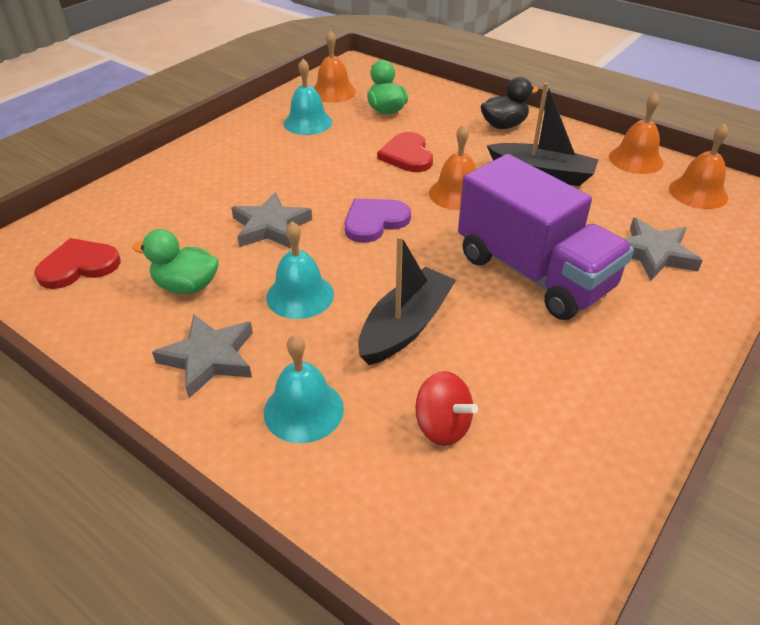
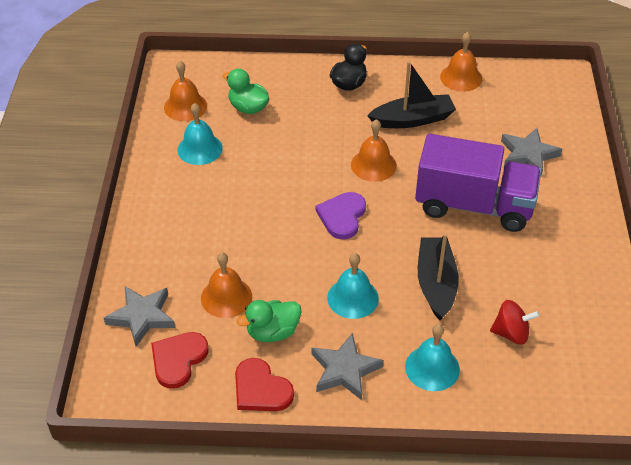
camera: 35 degrees left, 5 degrees up
grey star [231,192,312,248] -> grey star moved to [104,286,175,347]
red heart [377,132,433,172] -> red heart moved to [235,358,294,411]
orange bell [669,123,728,209] -> orange bell moved to [201,252,252,318]

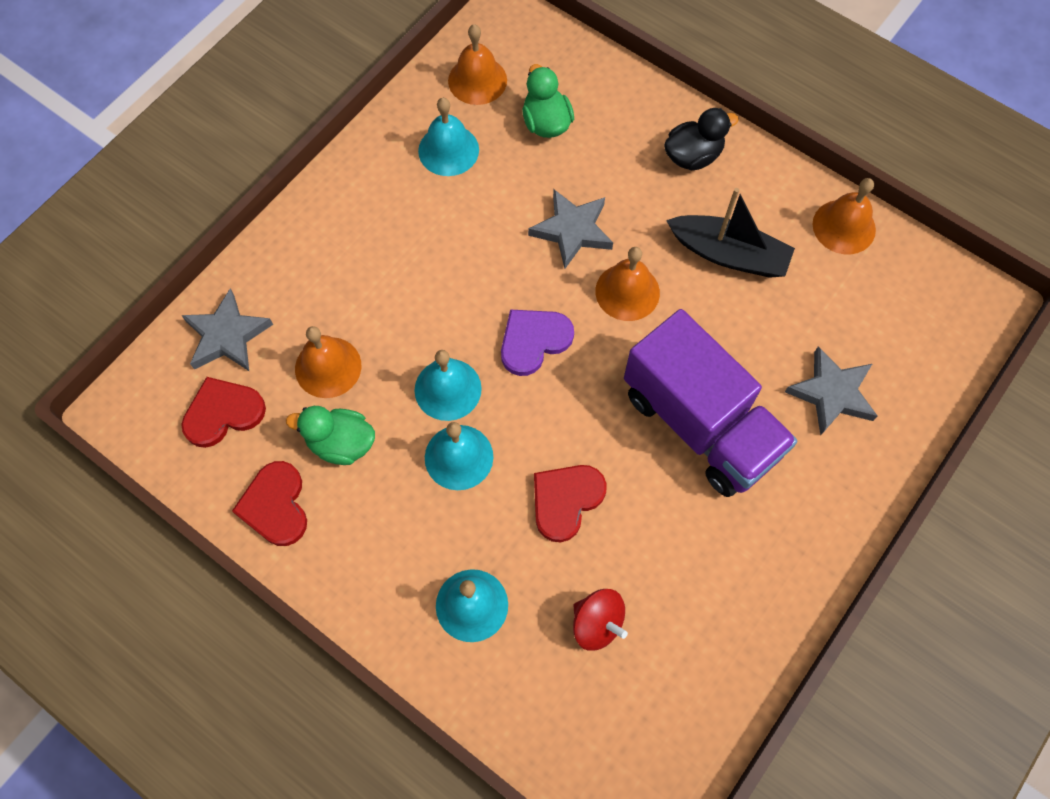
camera: 35 degrees right, 20 degrees up
grey star [312,333,384,400] -> grey star moved to [528,189,613,269]
black boat [418,233,459,320] -> red heart [534,465,607,542]
none -> turquoise bell [414,350,482,421]

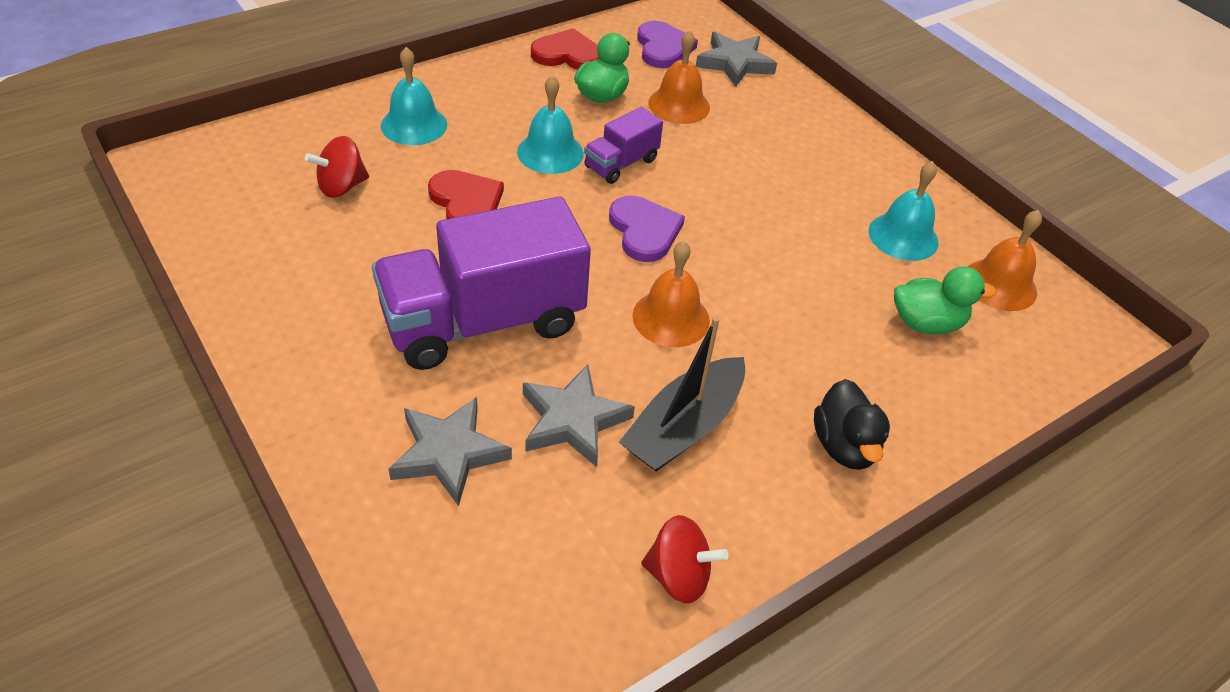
camera: 105 degrees right, 20 degrees down
red heart [181,377,266,448] -> purple heart [637,21,698,68]
turquoise bell [414,350,482,421] -> purple truck [584,107,663,184]
grey star [528,189,613,269] -> grey star moved to [523,364,635,467]
orange bell [813,178,876,254] -> red spinning top [641,515,728,603]

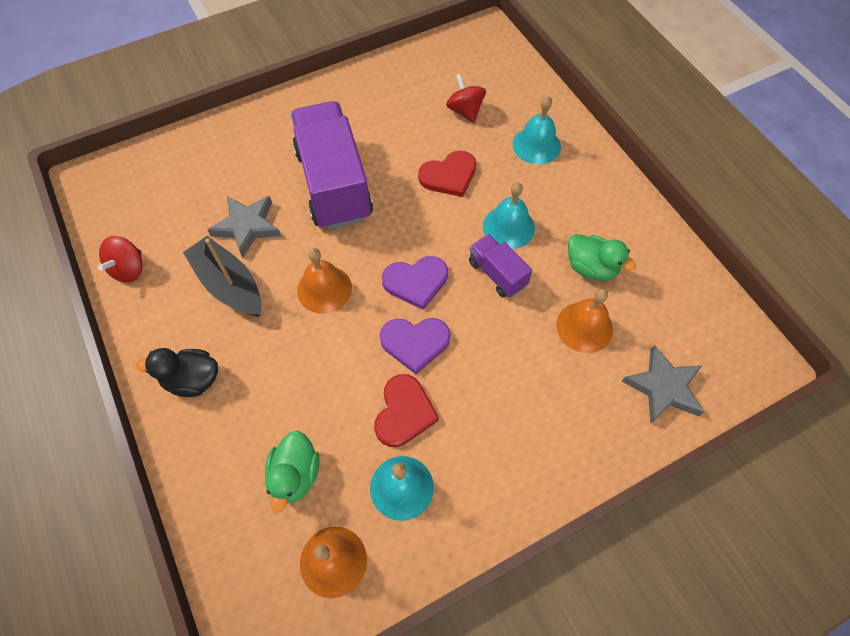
camera: 100 degrees right, 15 degrees up
grey star [388,397,512,506] -> none
red heart [531,28,599,70] -> red heart moved to [374,374,439,447]
purple heart [637,21,698,68] -> purple heart moved to [380,318,451,374]

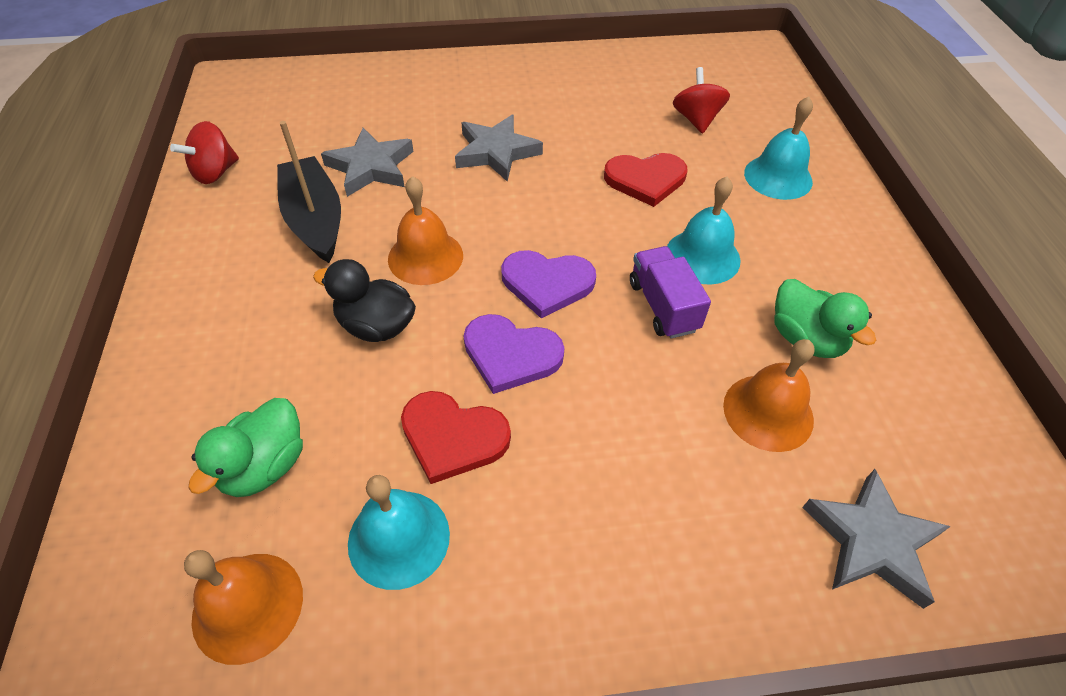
camera: 20 degrees right, 10 degrees down
black duck [136,348,218,397] -> black duck moved to [313,259,416,342]
purple truck [291,101,373,230] -> grey star [455,115,543,182]
red heart [374,374,439,447] -> red heart turned 75 degrees clockwise [401,391,511,484]

